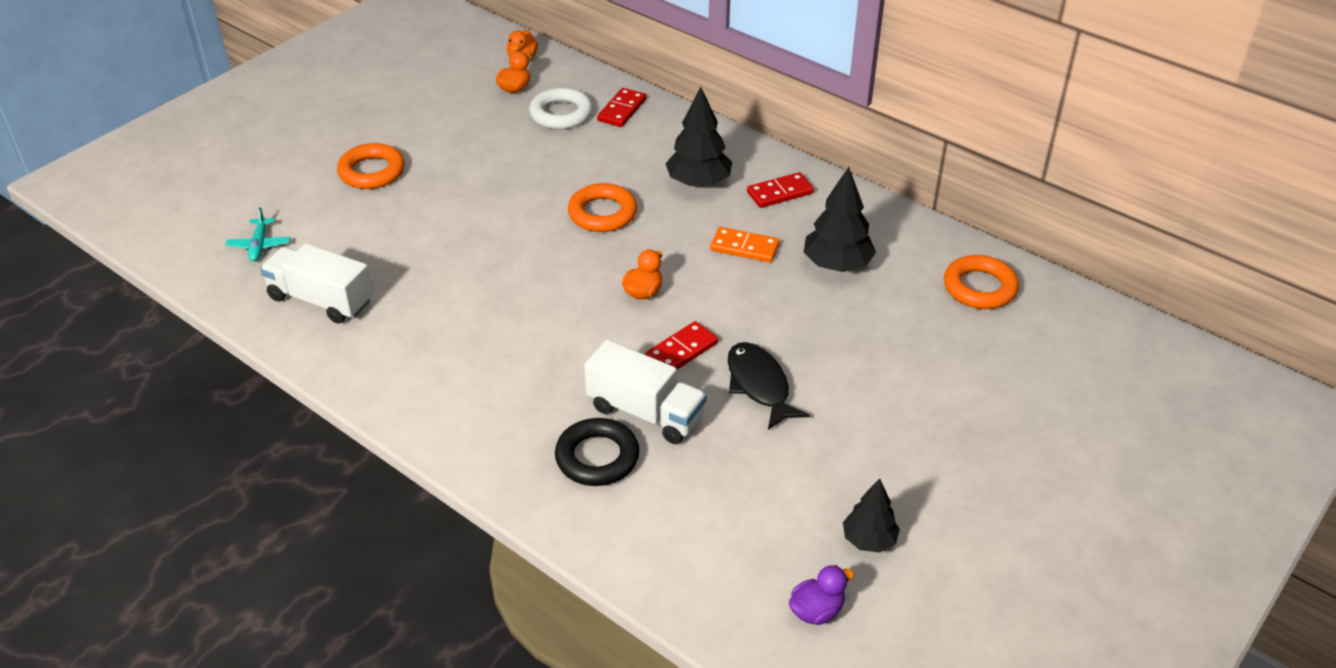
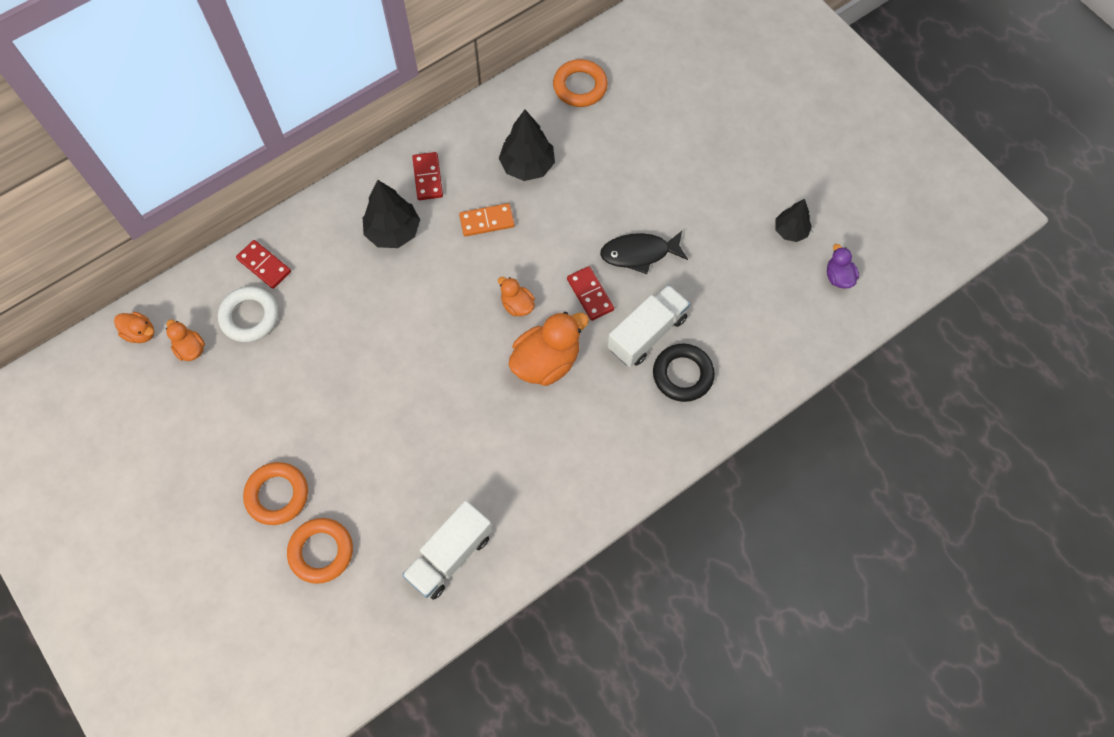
camera: 75 degrees left, 25 degrees up
turquoise plane [225,207,290,261] -> none
orange ring [568,183,637,232] -> orange ring moved to [287,518,353,584]
orange domino [710,227,780,263] -> orange domino turned 45 degrees clockwise [459,203,515,236]
none -> orange duck [508,312,589,386]

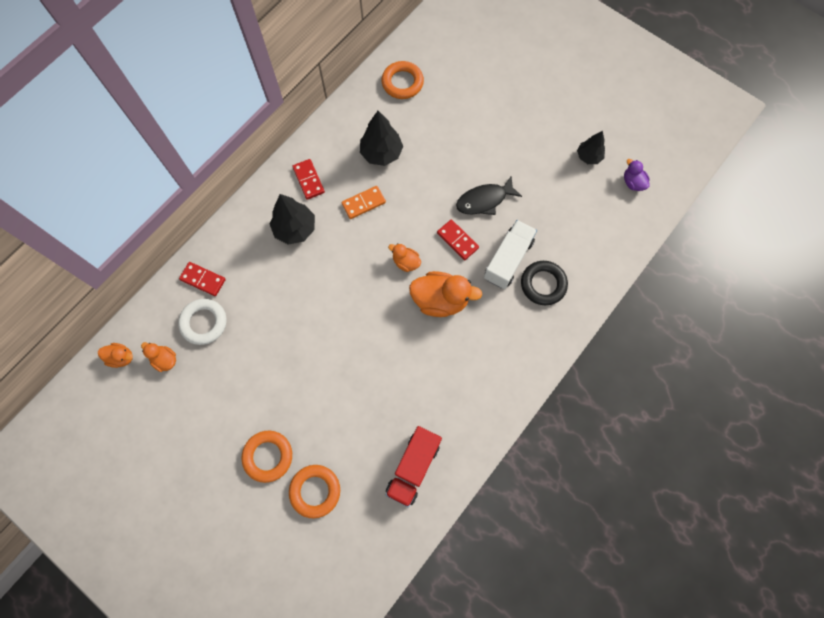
camera: 15 degrees left, 5 degrees up
white truck [402,501,493,600] -> red truck [385,426,442,508]
orange duck [508,312,589,386] -> orange duck turned 60 degrees clockwise [409,271,482,317]

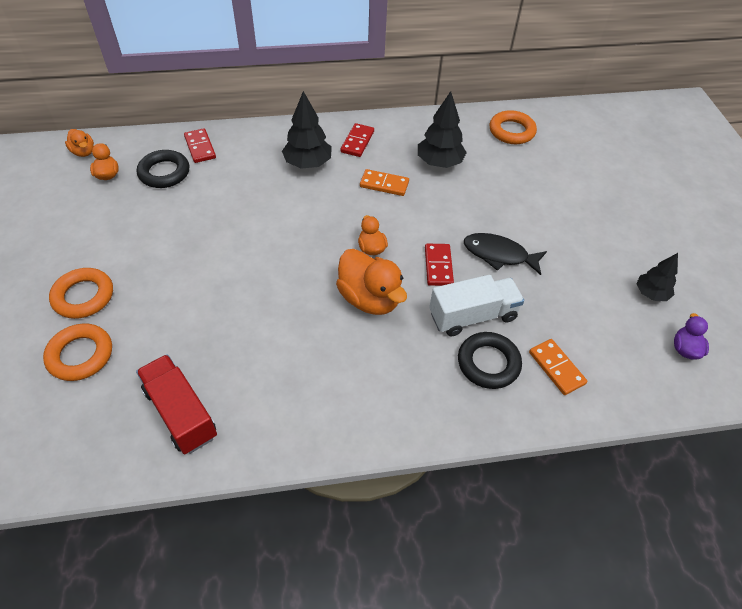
camera: 40 degrees right, 20 degrees down
white ring [178,299,226,345] -> black ring [137,150,189,188]
red truck [385,426,442,508] -> red truck turned 75 degrees clockwise [136,354,217,454]
none -> orange domino [529,339,587,395]

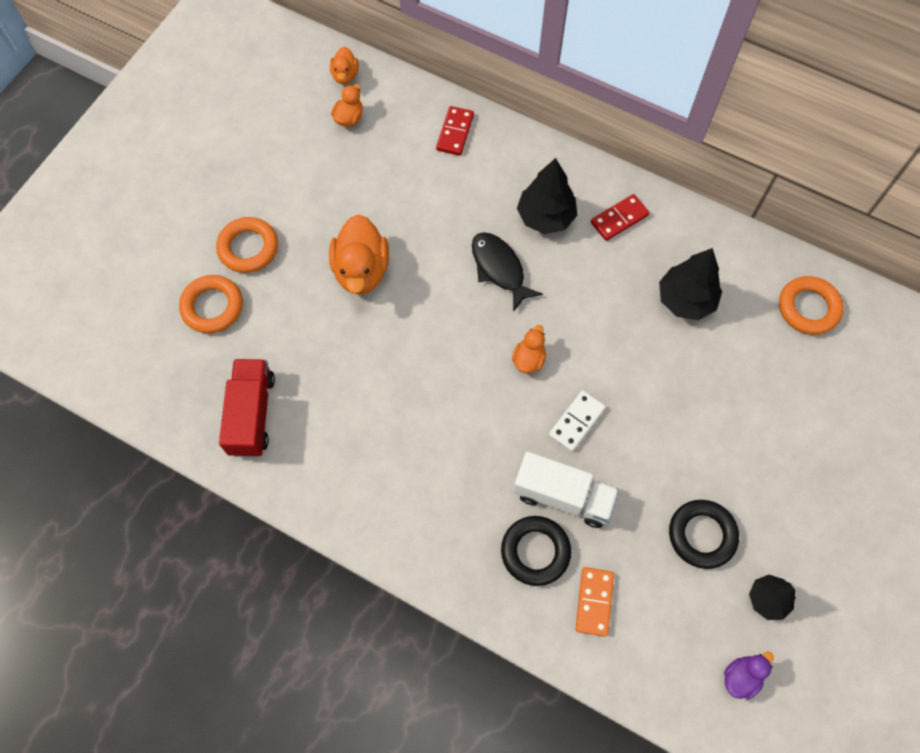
camera: 40 degrees right, 15 degrees up
black ring [137,150,189,188] -> black ring moved to [669,500,739,569]
orange duck [336,249,407,315] -> orange duck moved to [329,214,389,295]
orange domino [360,169,409,196] -> none
red domino [425,244,454,286] -> white domino [549,390,606,452]
black fish [464,233,547,275] -> black fish moved to [472,232,543,312]

